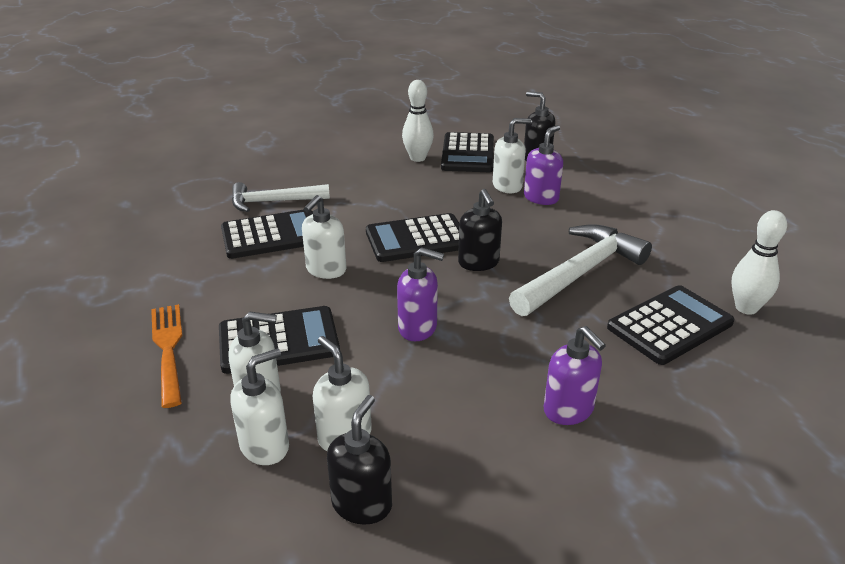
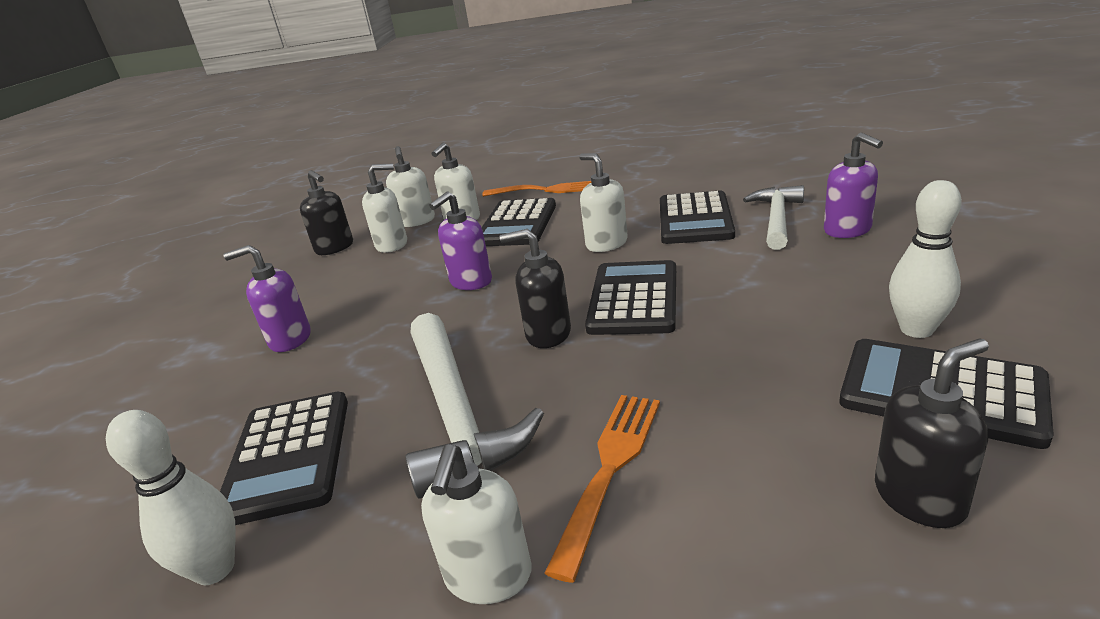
camera: 120 degrees right, 5 degrees down
white soap dispenser [493,118,531,193] -> white soap dispenser moved to [421,444,532,604]
purple soap dispenser [524,125,563,205] -> purple soap dispenser moved to [824,132,883,238]
none -> orange fork [545,395,660,583]

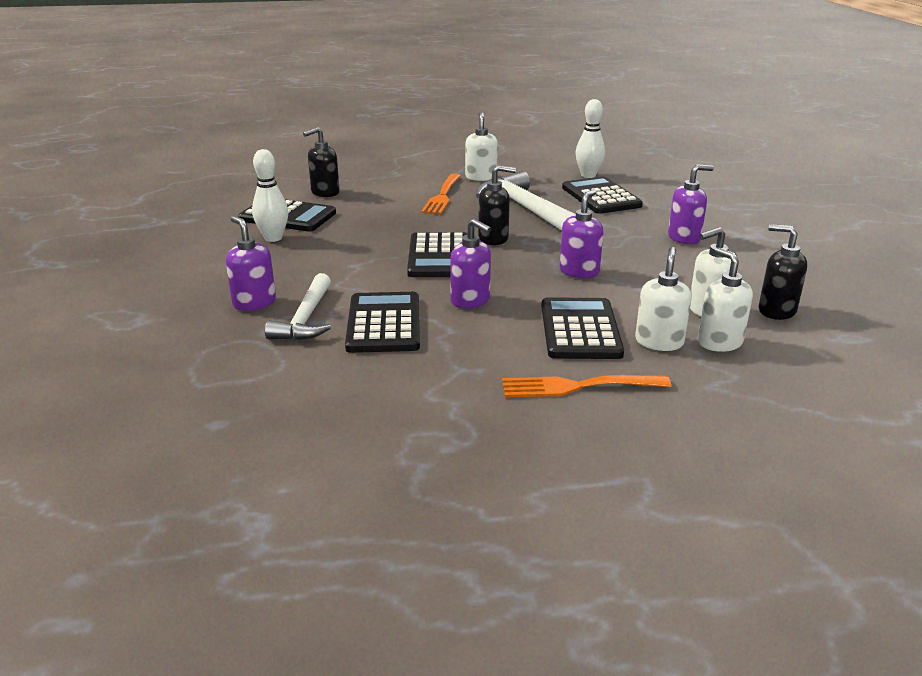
camera: 165 degrees right, 0 degrees up
white soap dispenser [579,153,628,252] -> purple soap dispenser [450,219,492,309]

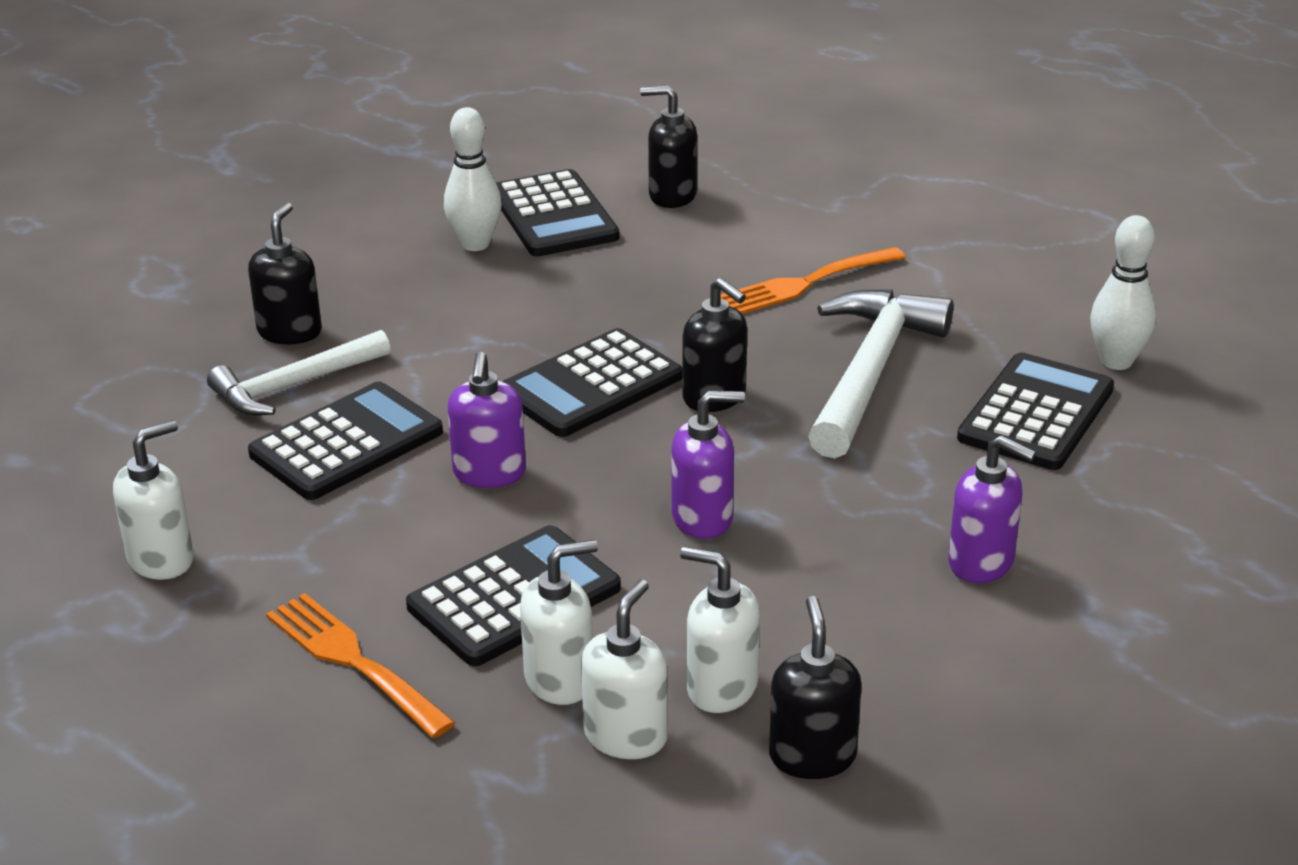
camera: 50 degrees right, 5 degrees up
purple soap dispenser [226,216,276,311] -> black soap dispenser [248,203,322,345]
white soap dispenser [465,112,498,181] -> white soap dispenser moved to [113,420,194,580]

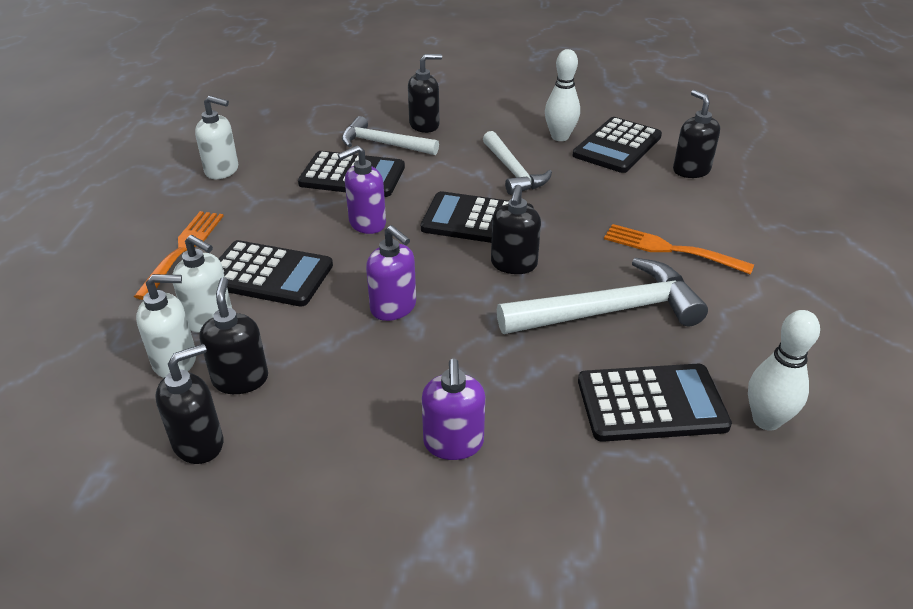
camera: 55 degrees right, 5 degrees up
white soap dispenser [680,546,760,713] -> black soap dispenser [199,277,268,394]
none -> white hammer [483,131,552,195]

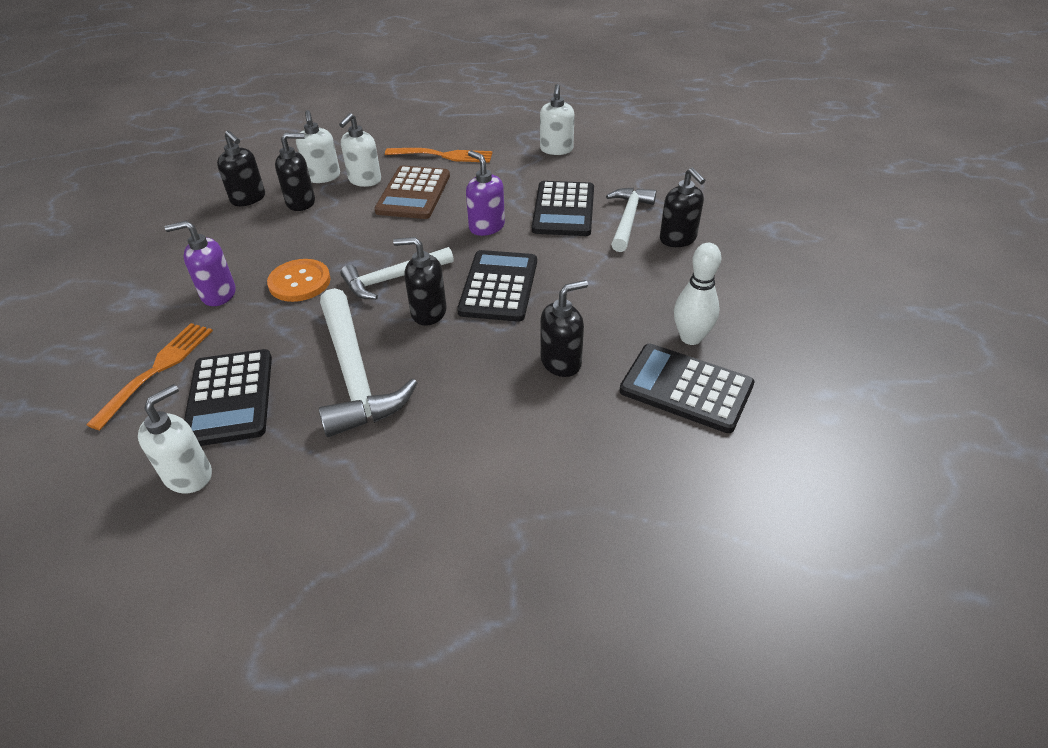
camera: 85 degrees right, 5 degrees up
black calculator [219,240,333,307] -> brown calculator [374,166,450,219]
purple soap dispenser [366,225,416,321] -> none
white hammer [483,131,552,195] -> white hammer moved to [340,247,454,299]
orange fork [604,224,754,275] -> orange fork moved to [86,323,213,430]
black soap dispenser [673,90,720,178] -> black soap dispenser moved to [541,280,588,377]
white bowling pin [748,310,820,431] -> white soap dispenser [138,384,212,494]
none -> orange button [267,259,331,302]

